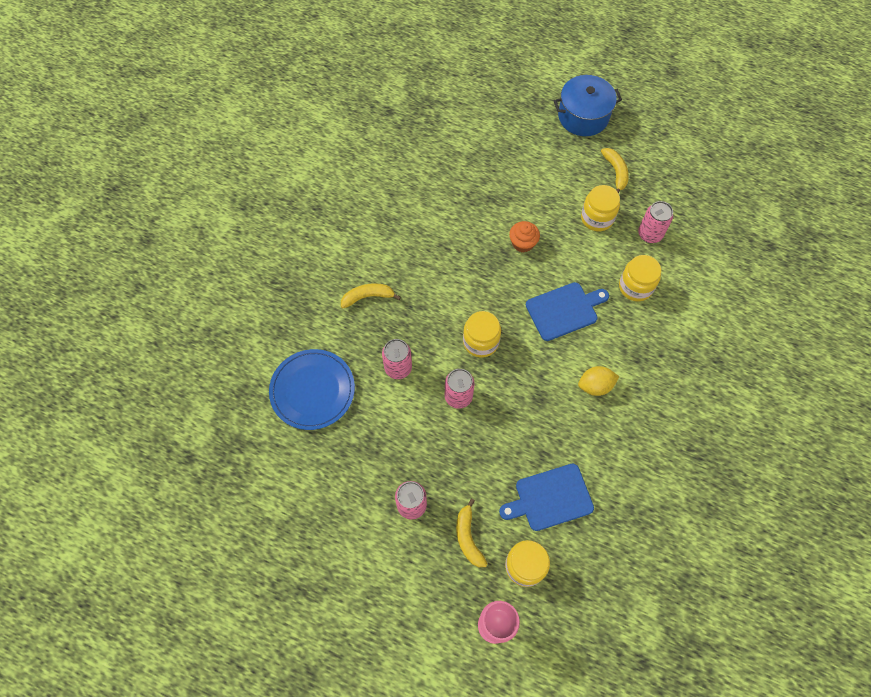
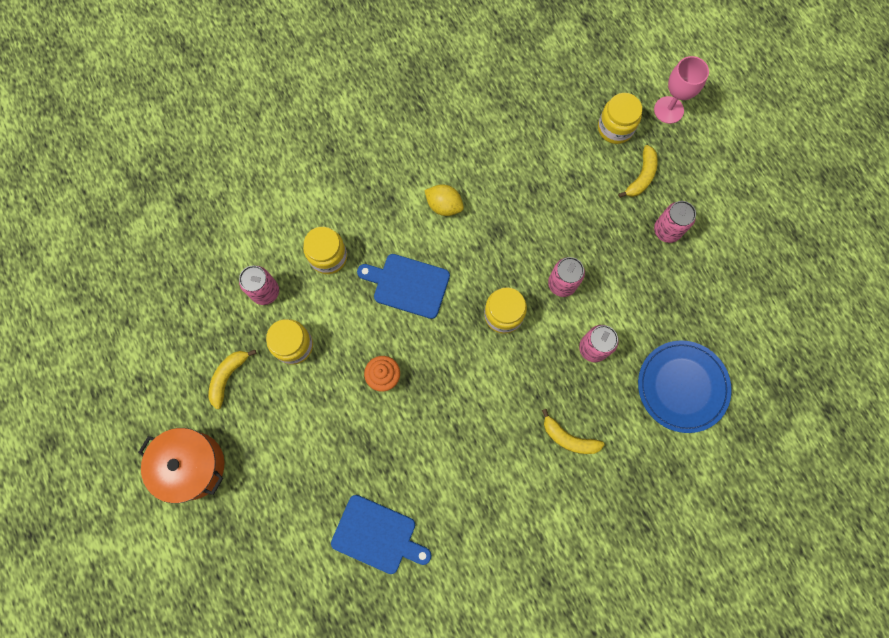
camera: 140 degrees left, 10 degrees up
blue cutting board [499,464,594,531] -> blue cutting board moved to [331,495,432,574]
blue pot [554,75,622,136] -> orange pot [138,428,225,503]

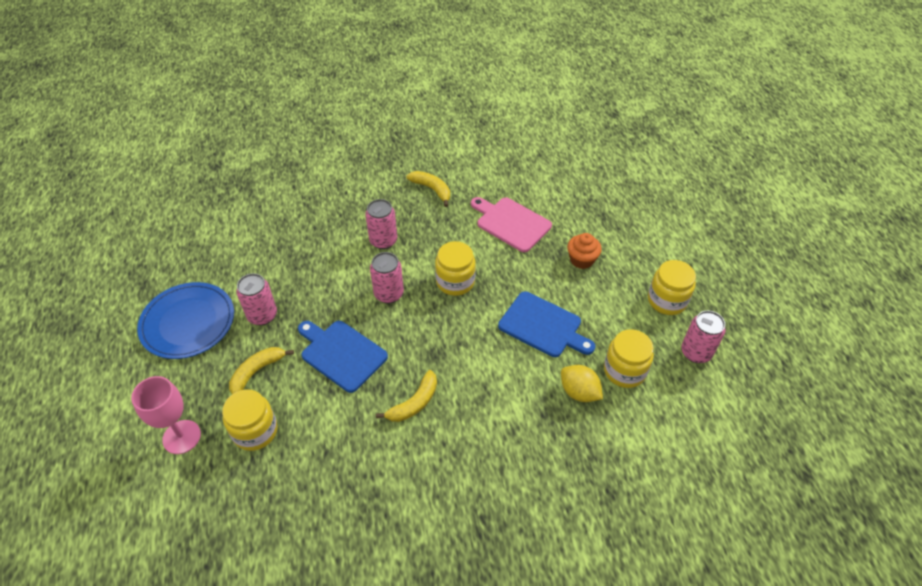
camera: 165 degrees left, 25 degrees down
orange pot [138,428,225,503] -> none
yellow banana [208,350,256,409] -> yellow banana moved to [376,370,437,422]
blue cutting board [331,495,432,574] -> blue cutting board moved to [298,321,388,393]
yellow lemon [424,184,464,216] -> yellow lemon moved to [561,365,603,402]
blue plate [638,340,732,433] -> blue plate moved to [137,282,234,359]
none -> pink cutting board [471,197,552,252]

